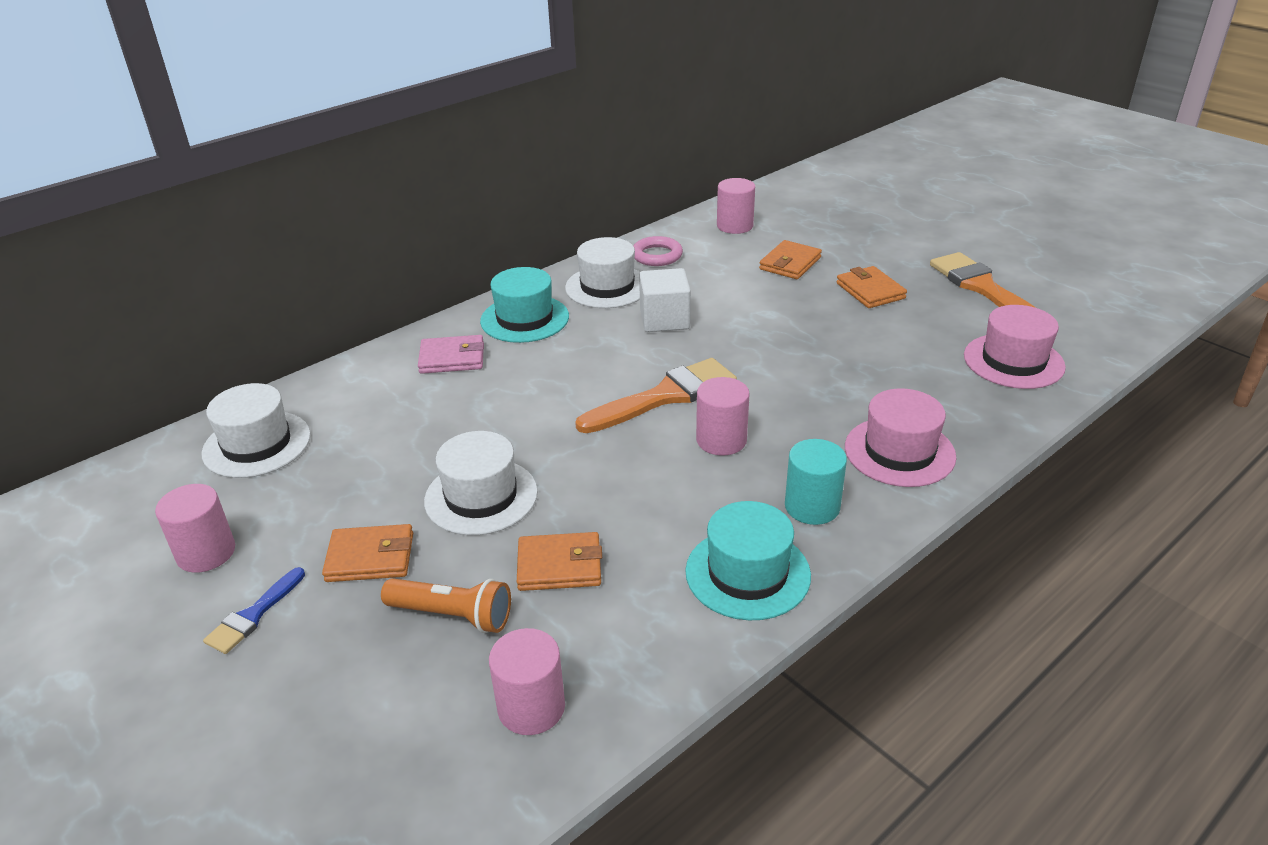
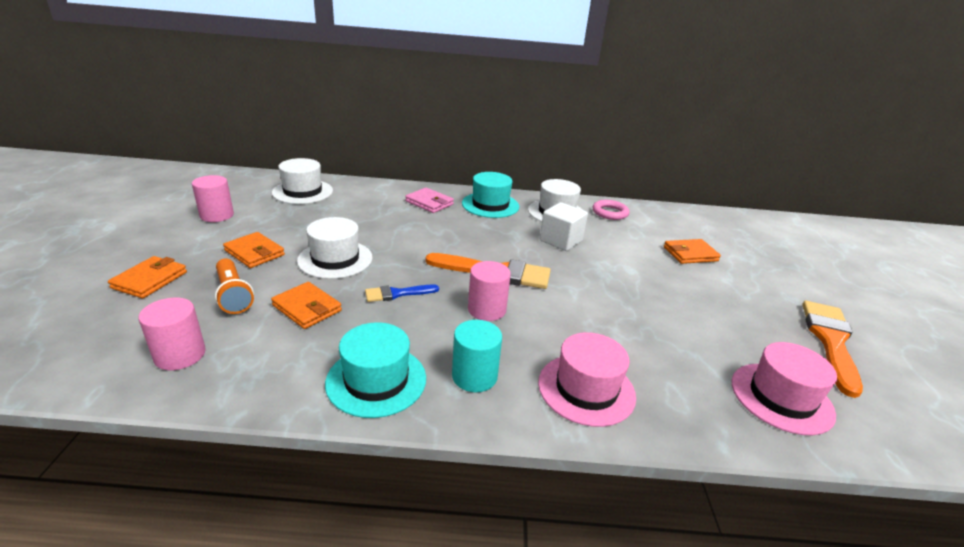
camera: 40 degrees right, 5 degrees down
blue brush [203,567,305,654] -> blue brush moved to [365,285,439,302]
pink cylinder [717,178,755,234] -> none
orange wallet [837,266,907,308] -> orange wallet moved to [108,256,187,298]

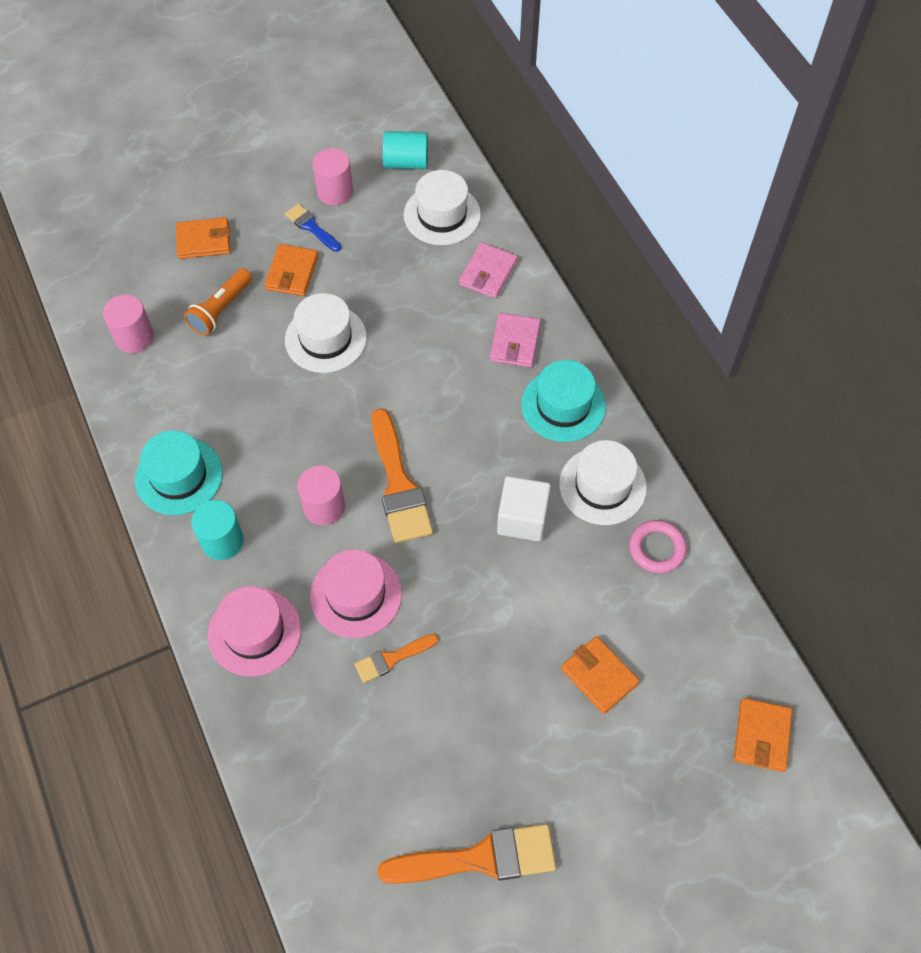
camera: 65 degrees right, 30 degrees up
orange wallet [271,282,342,329] -> orange wallet moved to [734,698,792,772]
blue brush [365,285,439,302] -> blue brush moved to [285,204,341,252]
pink hat [732,342,837,435] -> pink hat moved to [310,549,402,638]
none -> orange brush [354,634,439,683]
none -> turquoise cylinder [383,131,428,169]
none -> pink wallet [459,242,518,298]

